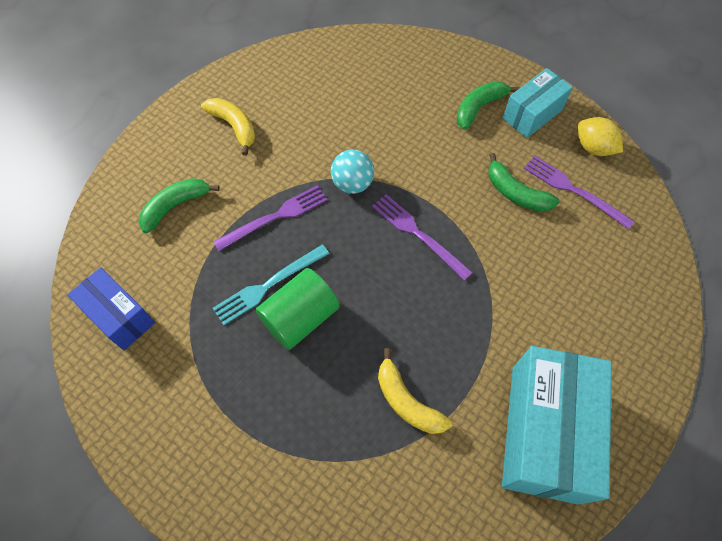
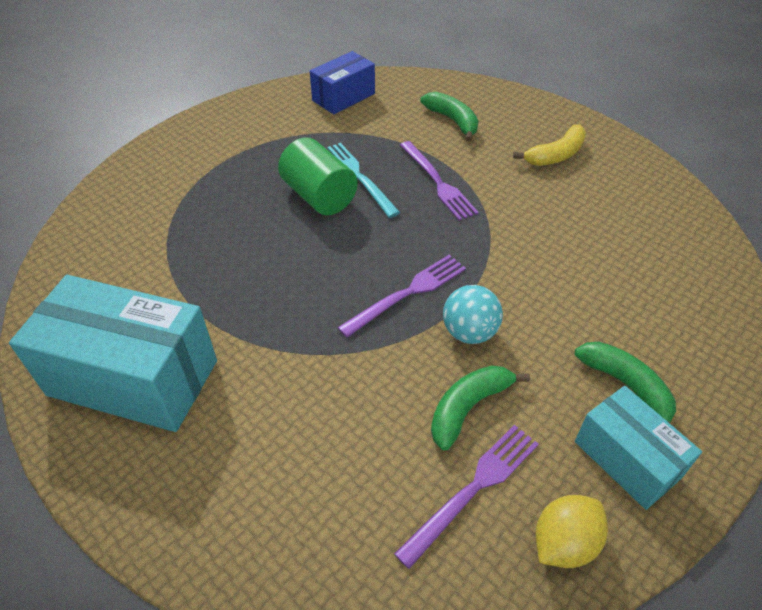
camera: 95 degrees right, 15 degrees down
turquoise ball [331,150,374,194] -> turquoise ball moved to [443,285,503,344]
yellow banana [378,348,452,434] -> none

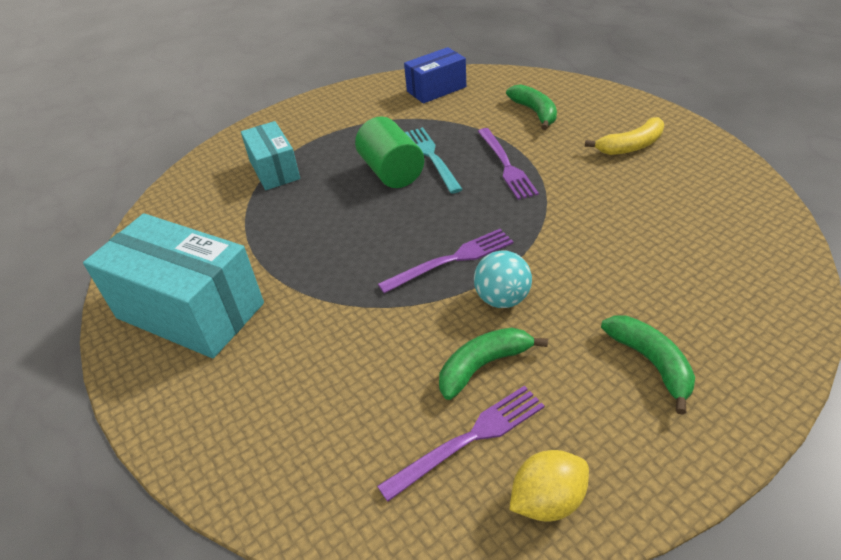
camera: 15 degrees right, 5 degrees down
turquoise box [575,386,702,510] -> turquoise box moved to [241,121,300,190]

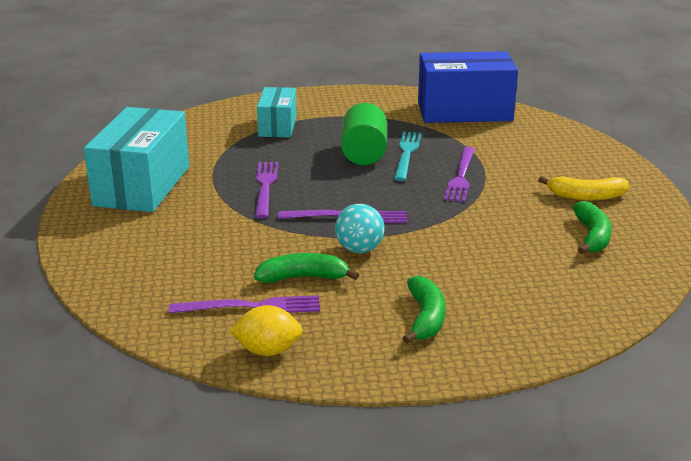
camera: 25 degrees right, 15 degrees down
turquoise box [83,213,264,358] -> turquoise box turned 45 degrees clockwise [84,107,189,212]
blue box [404,47,466,104] -> blue box [418,51,518,123], size x1.73
green banana [506,84,557,130] -> green banana moved to [573,201,612,254]
none -> purple fork [255,162,278,219]

